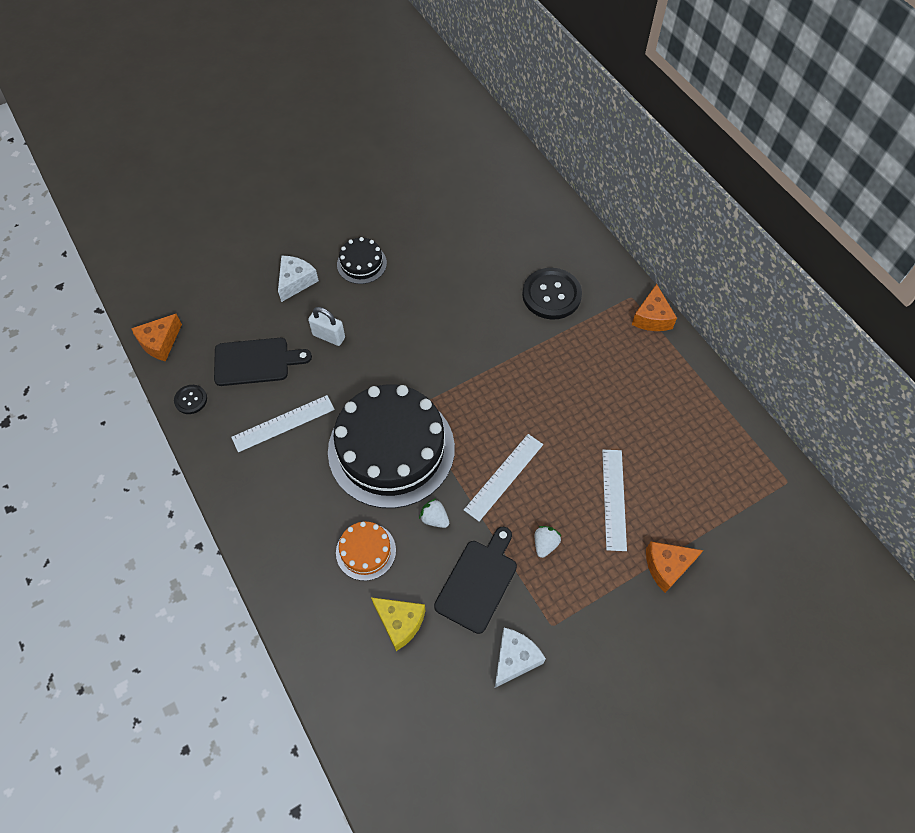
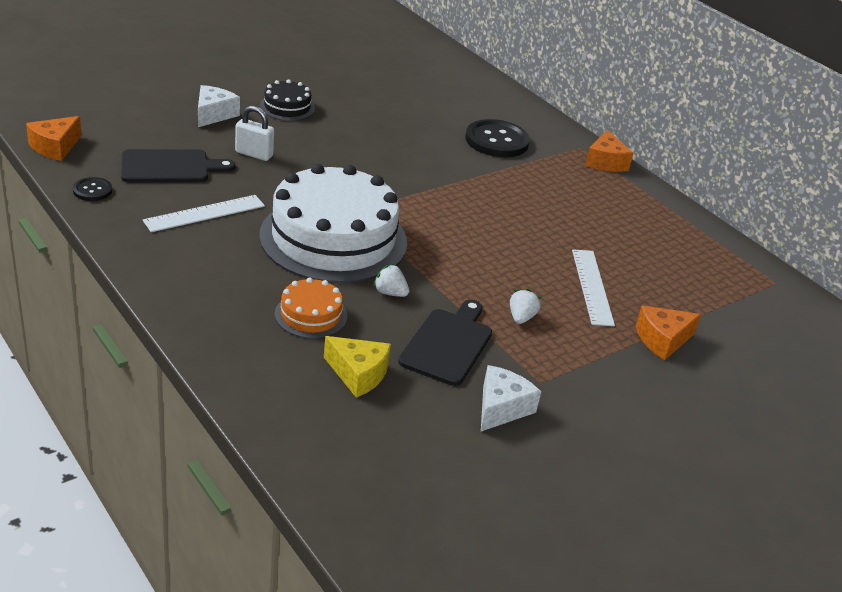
camera: 10 degrees left, 25 degrees down
black cake [328,384,455,508] -> white cake [259,164,407,283]
white ruler [464,434,543,522] -> none

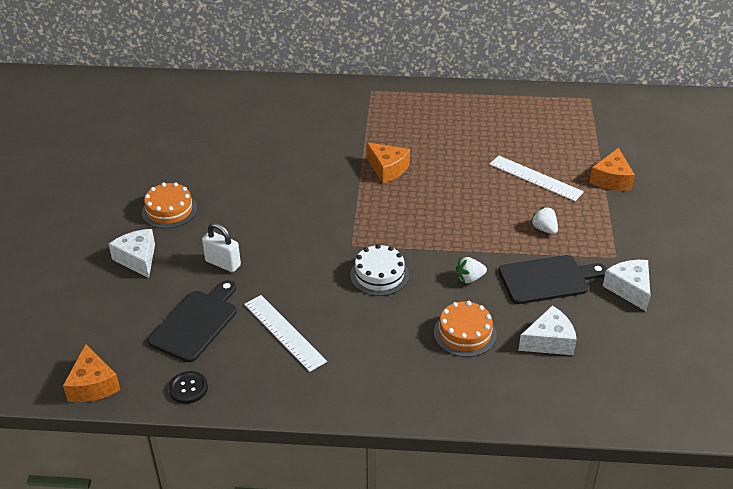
camera: 45 degrees left, 5 degrees up
white ruler [143,195,265,232] -> white ruler turned 45 degrees counterclockwise [244,295,327,372]
white padlock [235,106,274,161] -> white padlock turned 60 degrees clockwise [202,223,241,272]
white cake [259,164,407,283] -> white cake [350,244,409,296], size x0.45
black cake [260,80,315,121] -> orange cake [142,182,197,229]
yellow cheese [324,336,391,398] -> white cheese [518,305,577,355]
black cutting board [398,300,492,386] -> black cutting board turned 105 degrees clockwise [499,255,607,304]
black button [465,119,530,157] -> none
orange cheese [585,130,634,172] -> orange cheese moved to [366,142,410,183]

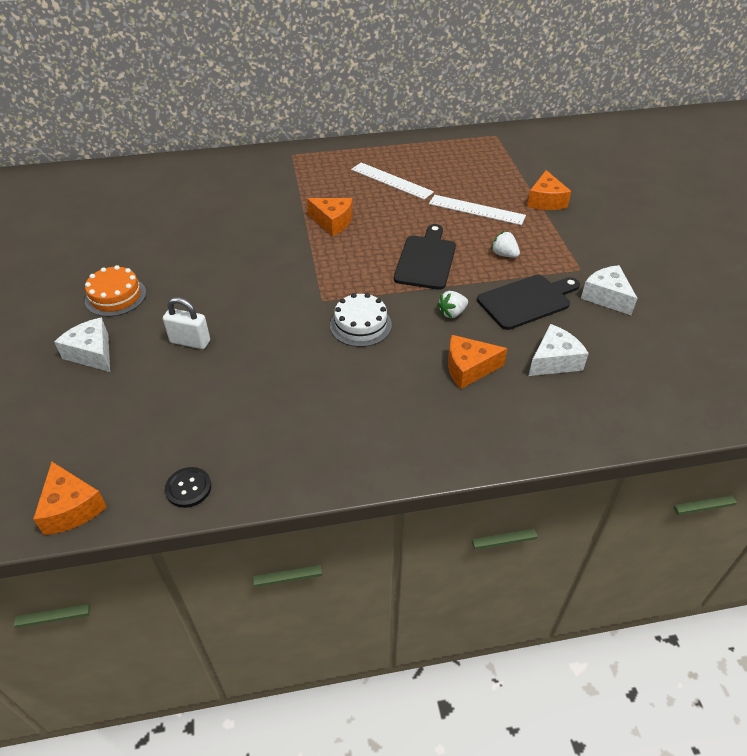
camera: 15 degrees left, 5 degrees up
black cutting board [148,280,237,362] -> black cutting board moved to [394,224,456,290]
white ruler [244,295,327,372] -> white ruler moved to [351,163,434,200]
orange cake [434,301,496,357] -> orange cheese [448,335,508,389]

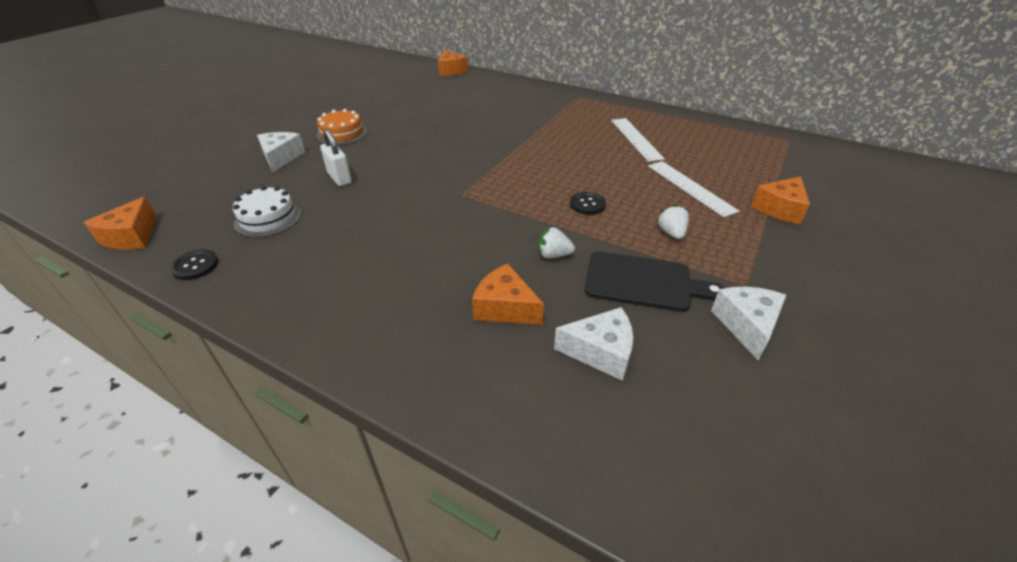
camera: 40 degrees right, 5 degrees down
orange cheese [307,198,353,236] -> orange cheese moved to [438,50,468,76]
white cake [330,293,392,347] -> white cake moved to [233,186,301,237]
black cutting board [394,224,456,290] -> black button [570,192,606,215]

